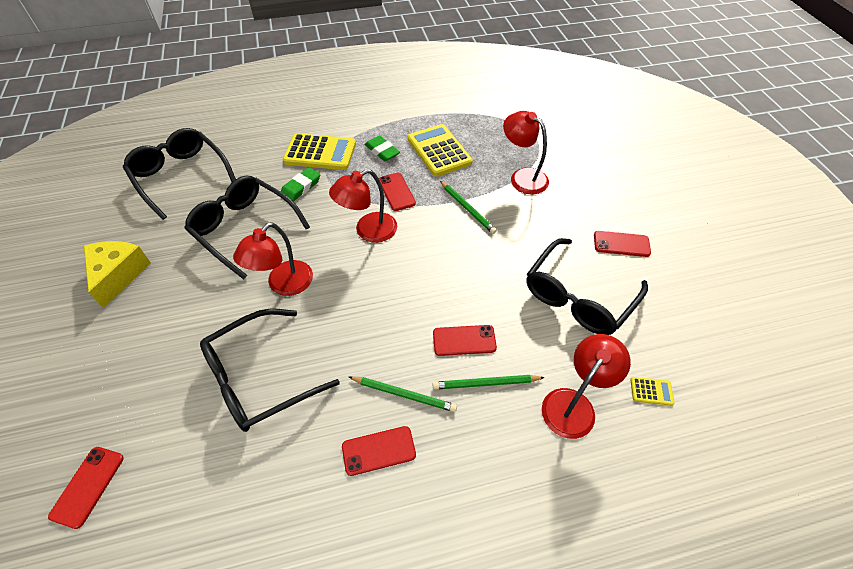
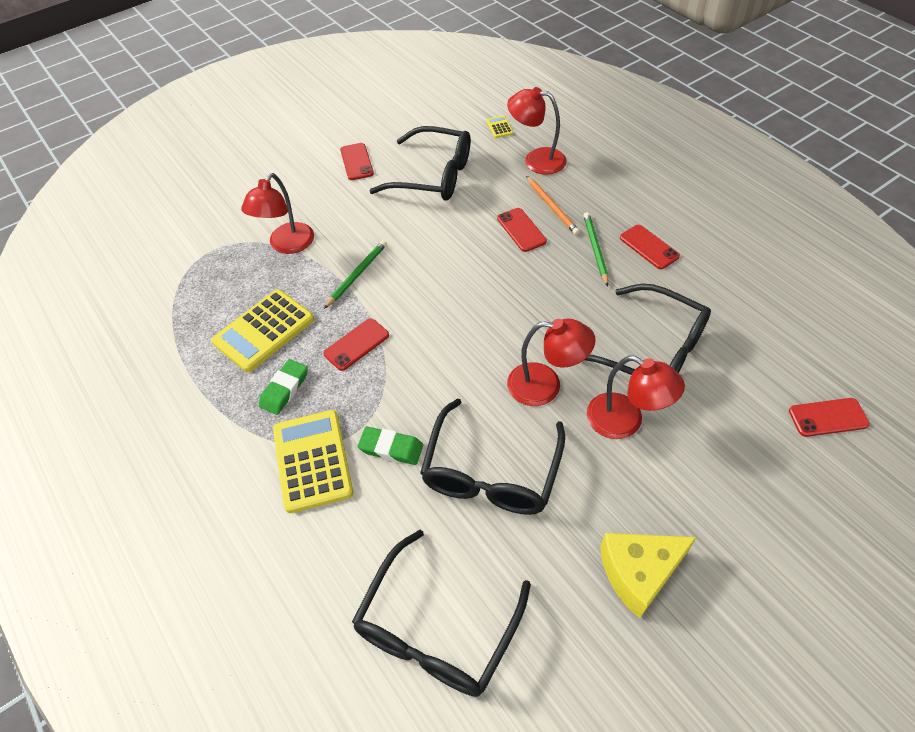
camera: 110 degrees left, 0 degrees up
red lamp [329,169,397,243] -> red lamp moved to [587,356,685,439]
green pencil [433,375,545,390] -> orange pencil [526,176,580,235]

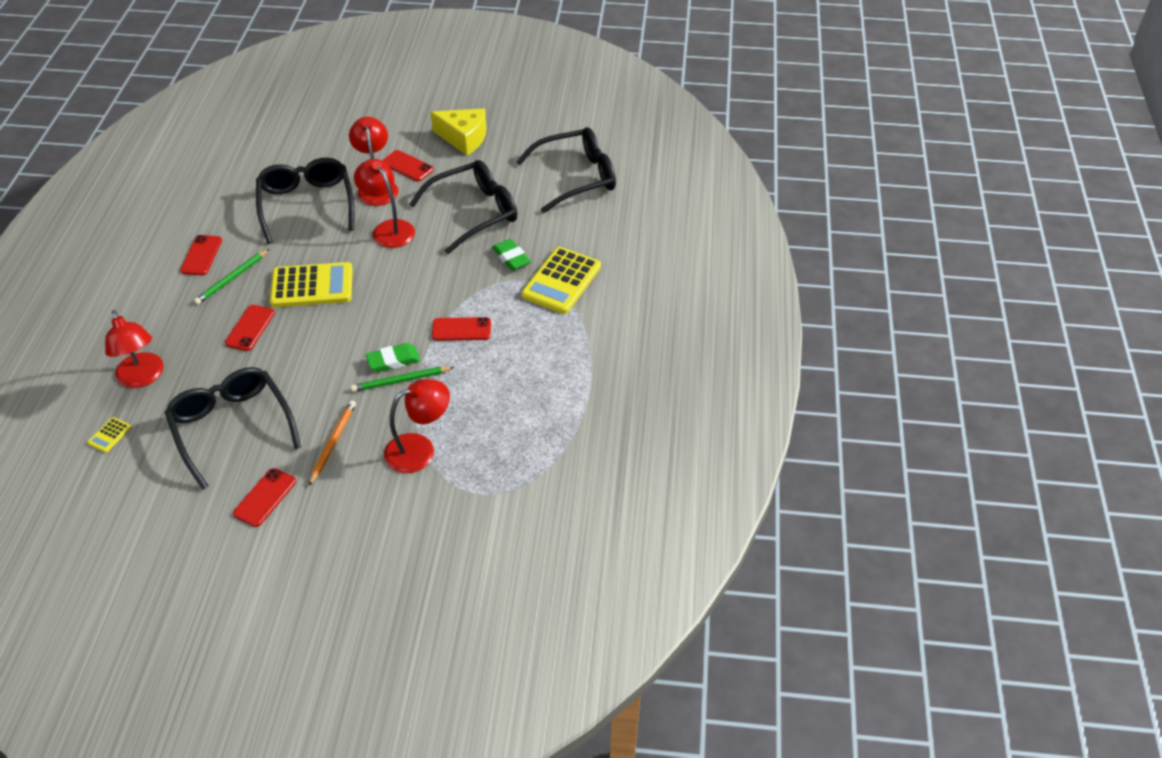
camera: 140 degrees left, 5 degrees down
yellow calculator [211,289,314,372] -> yellow calculator moved to [270,262,353,307]
green eraser [259,359,308,415] -> green eraser moved to [365,343,421,372]
orange pencil [526,176,580,235] -> orange pencil moved to [309,400,356,486]
red phone [789,398,870,437] -> red phone moved to [382,150,434,181]

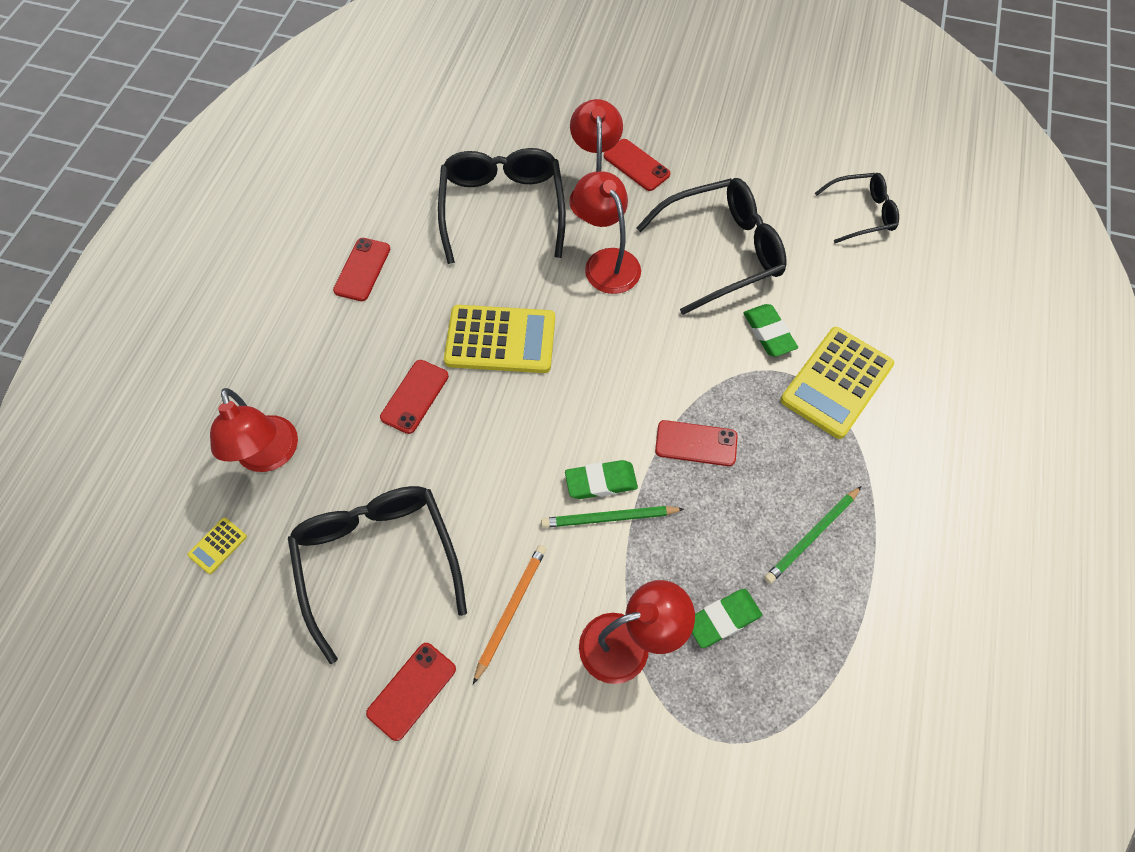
camera: 10 degrees right, 15 degrees up
green pencil [194,249,269,305] -> green pencil moved to [764,486,861,584]
yellow cheese [430,109,486,156] -> none
black glasses [516,127,616,213] -> black glasses [815,173,899,243], size x0.59
none -> green eraser [692,589,762,648]

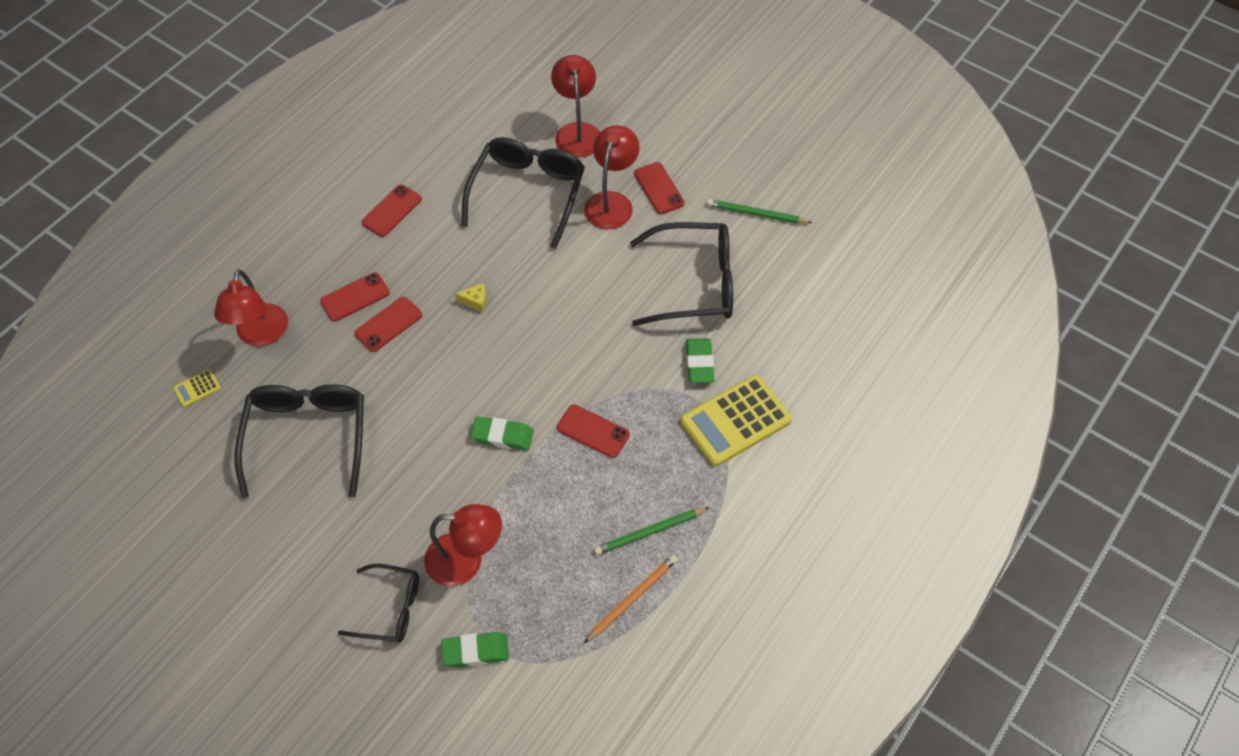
camera: 20 degrees right, 5 degrees down
red phone [366,643,456,741] -> red phone moved to [320,272,390,321]
yellow calculator [444,305,555,373] -> yellow cheese [455,283,487,312]
orange pencil [473,545,546,684] -> orange pencil moved to [584,555,678,643]
green pencil [541,506,684,528] -> green pencil moved to [707,199,813,224]
red lamp [573,171,641,294] -> red lamp moved to [551,55,600,157]
green eraser [692,589,762,648] -> green eraser moved to [441,632,509,668]
black glasses [815,173,899,243] -> black glasses moved to [338,564,419,643]

